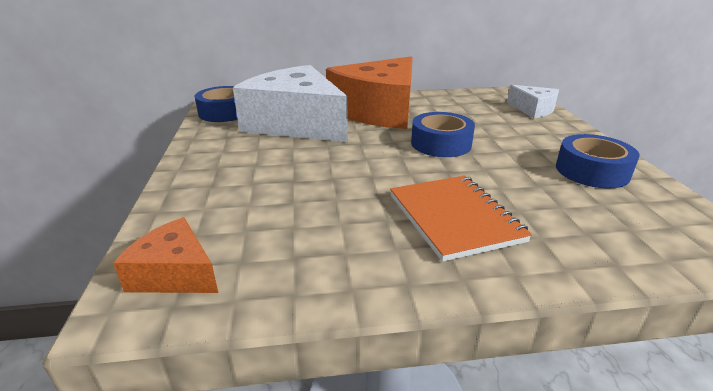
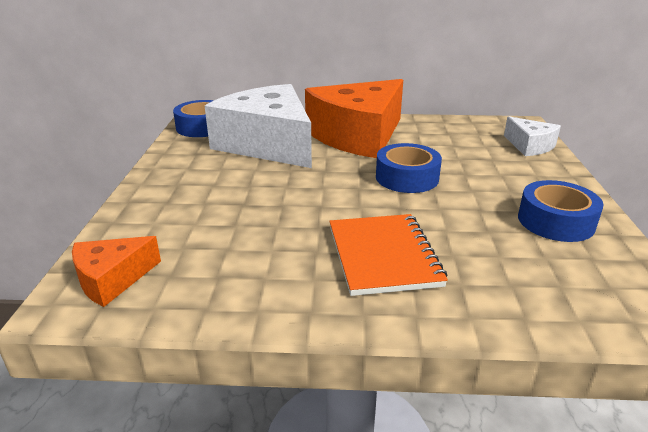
camera: 10 degrees right, 0 degrees up
orange cheese [113,217,218,293] -> orange cheese turned 75 degrees counterclockwise [72,236,161,307]

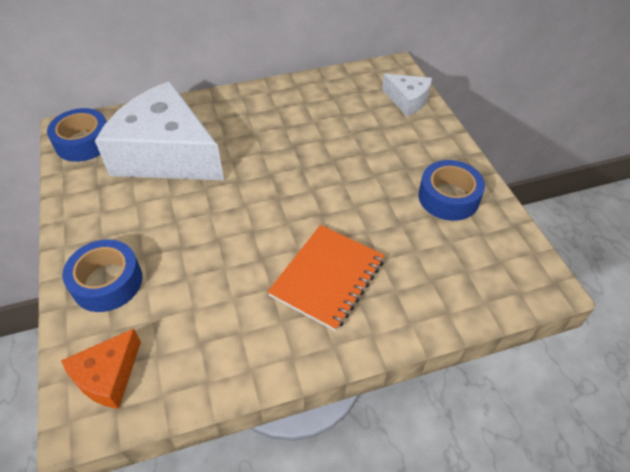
camera: 20 degrees left, 20 degrees up
orange cheese [305,79,403,158] -> none
orange notebook [329,214,448,296] -> orange notebook turned 60 degrees clockwise [268,225,385,331]
blue tape [376,143,442,193] -> blue tape moved to [62,239,142,312]

